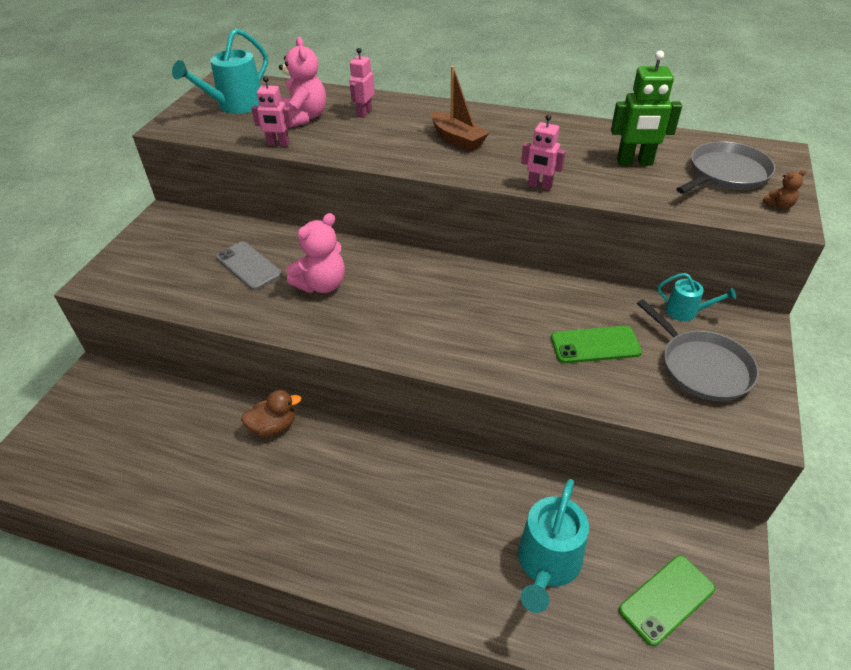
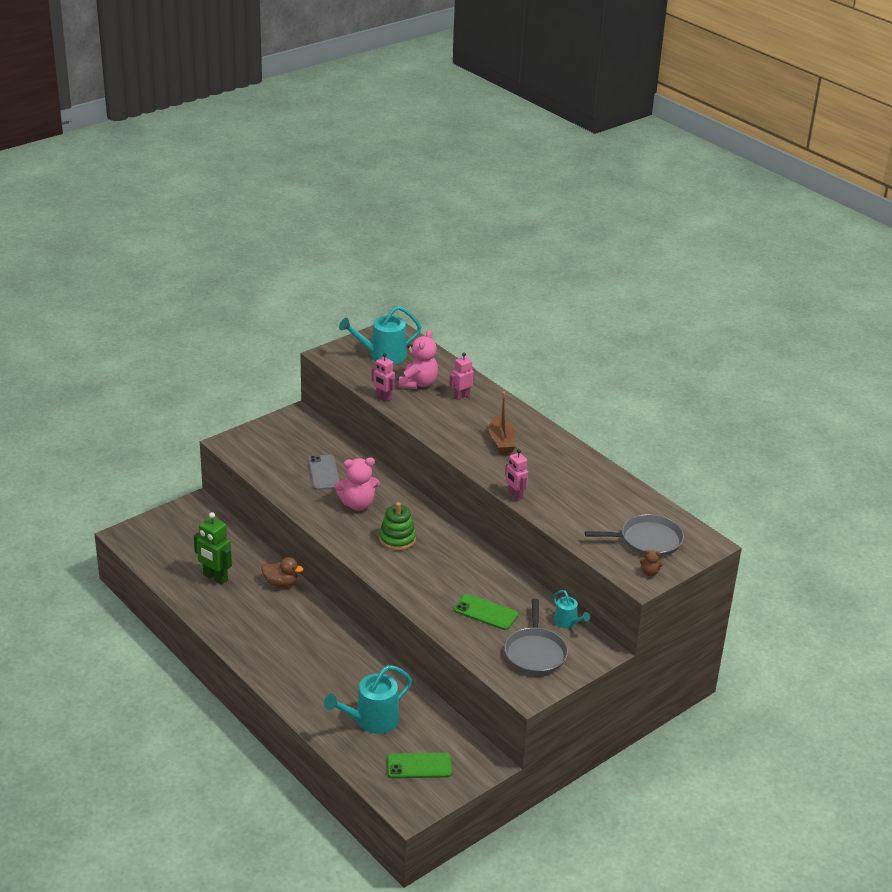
camera: 30 degrees right, 10 degrees down
green robot [611,50,682,165] -> green robot moved to [194,512,232,584]
none -> green stacking toy [379,502,416,551]

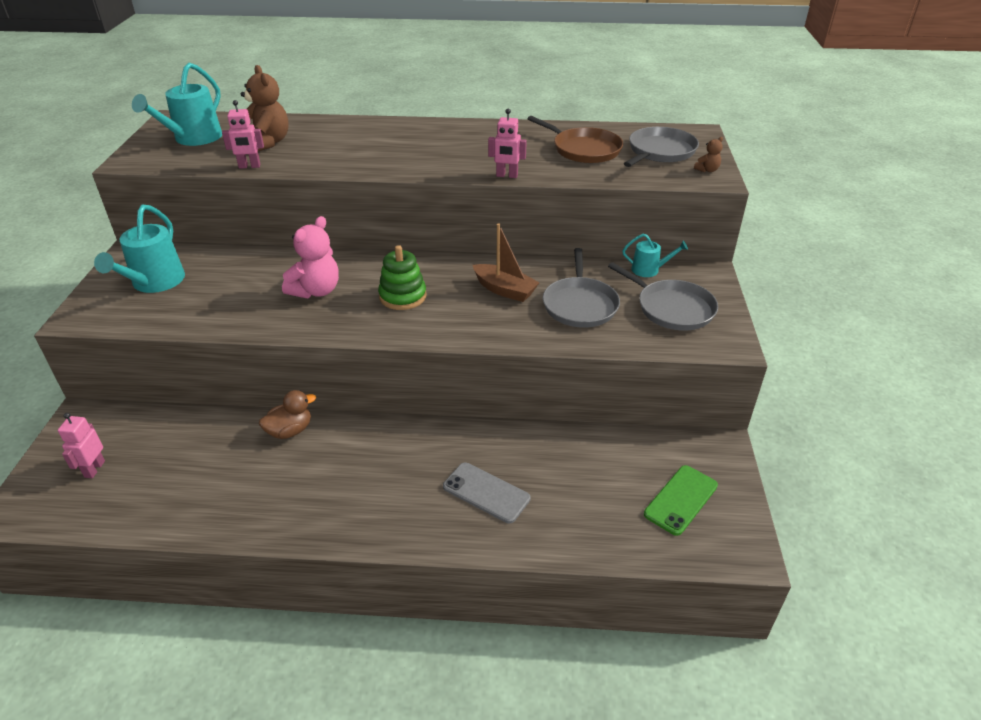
camera: 45 degrees left, 5 degrees up
green robot [194,512,232,584] -> none
grey phone [308,455,339,490] -> grey phone moved to [443,462,531,523]
turquoise watering can [324,665,412,734] -> turquoise watering can moved to [94,205,185,293]
pink teddy bear [399,330,438,389] -> brown teddy bear [241,65,289,151]
pink robot [449,353,475,400] -> pink robot moved to [58,413,105,478]
green phone [454,594,518,630] -> grey pan [543,248,620,328]
brown boat [489,392,516,454] -> brown boat moved to [473,223,540,302]
none -> brown pan [527,116,623,163]

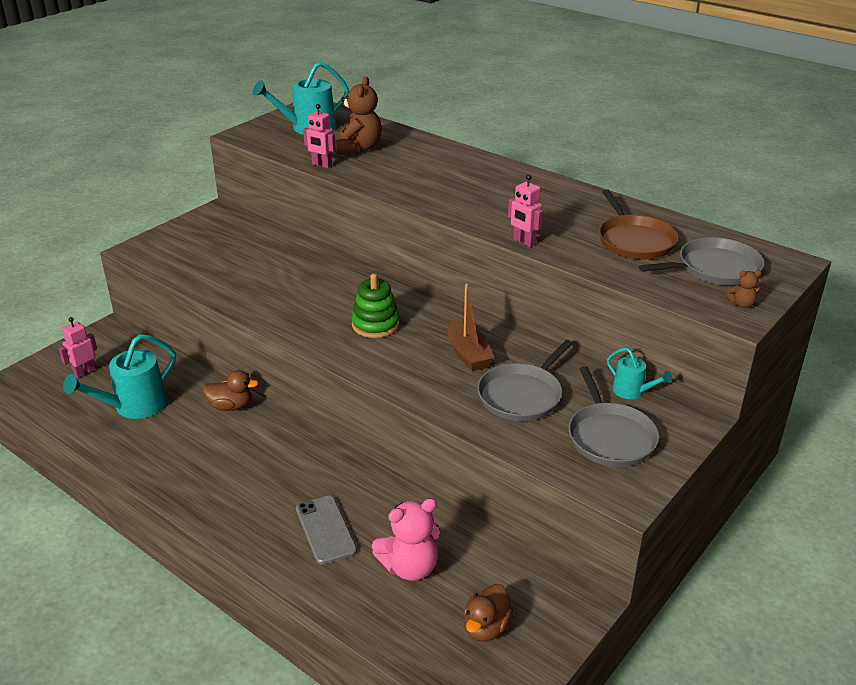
camera: 35 degrees right, 5 degrees down
turquoise watering can [94,205,185,293] -> turquoise watering can moved to [63,334,176,419]
pink teddy bear [282,216,339,298] -> pink teddy bear moved to [372,498,440,581]
green phone [644,465,718,536] -> brown duck [463,584,514,642]

